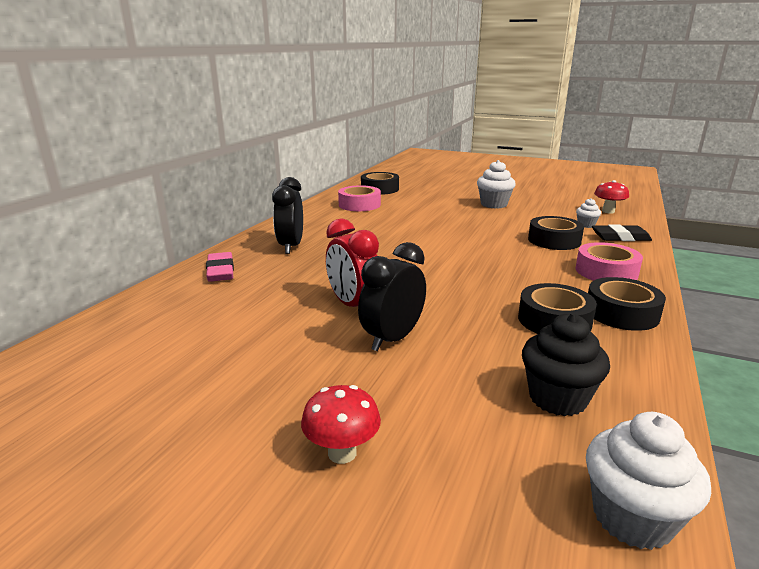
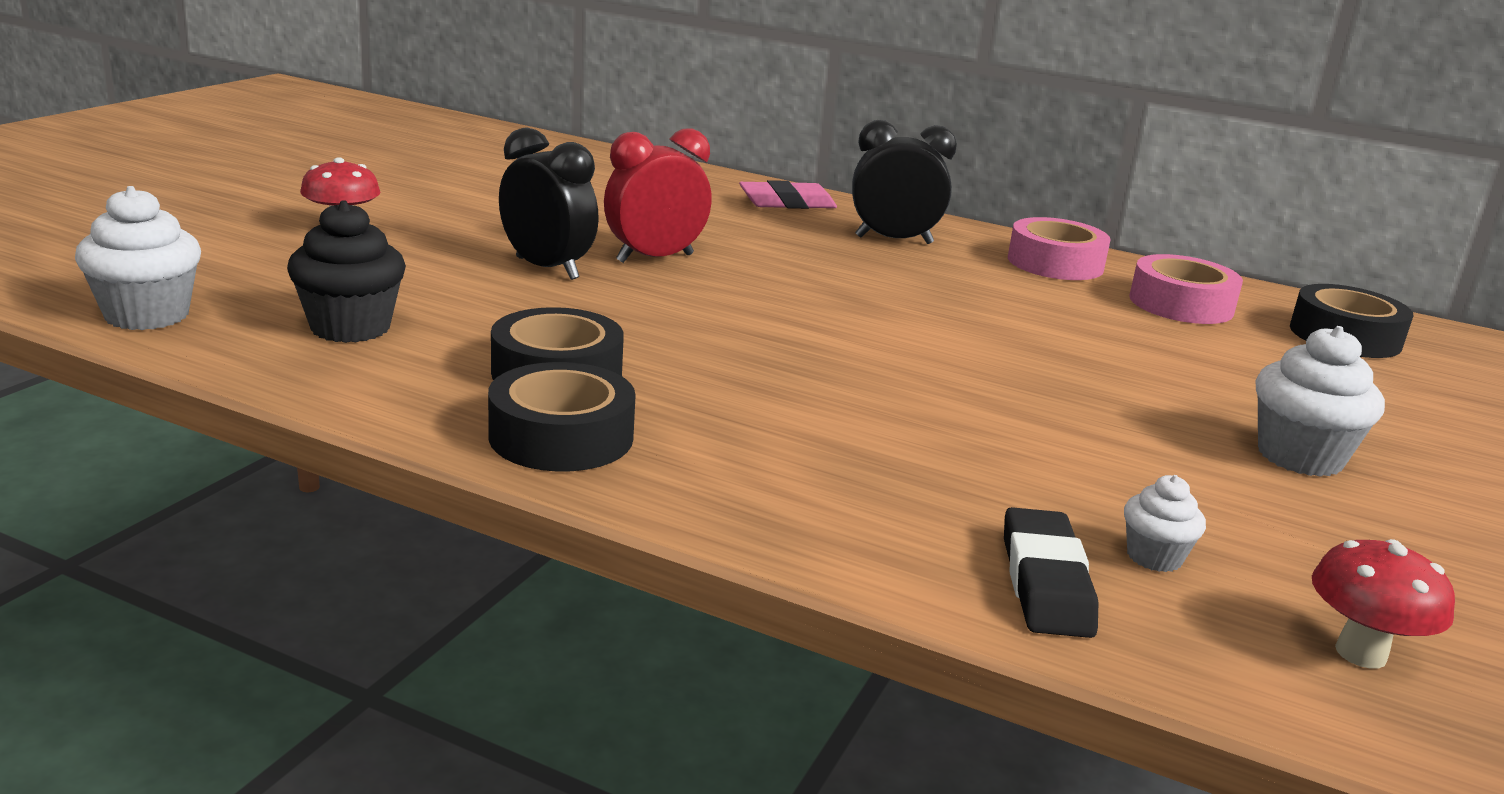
camera: 90 degrees right, 0 degrees up
black tape [528,216,584,250] -> none
pink tape [576,242,643,281] -> pink tape moved to [1008,217,1110,280]

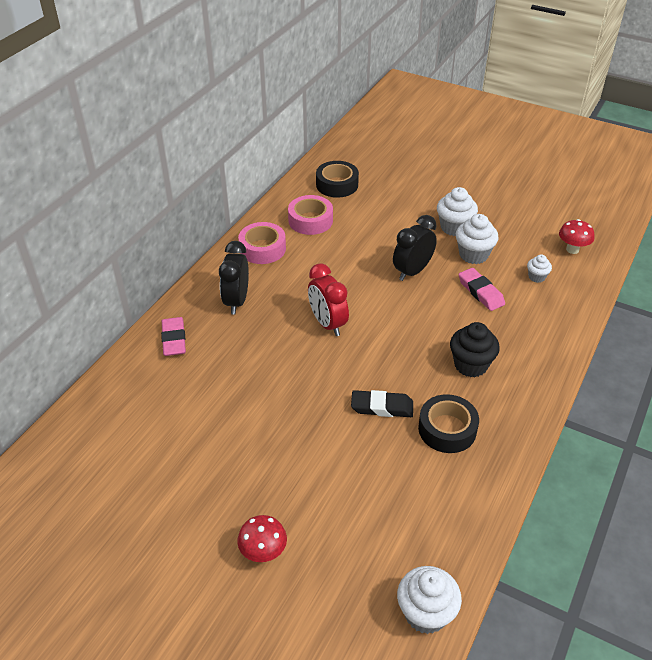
camera: 85 degrees left, 20 degrees up
black cupcake [287,200,406,343] -> black cupcake moved to [450,322,500,377]
black tape [488,362,636,472] -> none
black clock [499,127,599,280] -> black clock moved to [393,215,437,281]
red clock [604,128,712,263] -> red clock moved to [308,263,349,336]
black eraser [1004,507,1099,638] -> black eraser moved to [351,390,413,417]
none -> white cupcake [456,214,499,264]
none -> pink eraser [459,268,505,311]

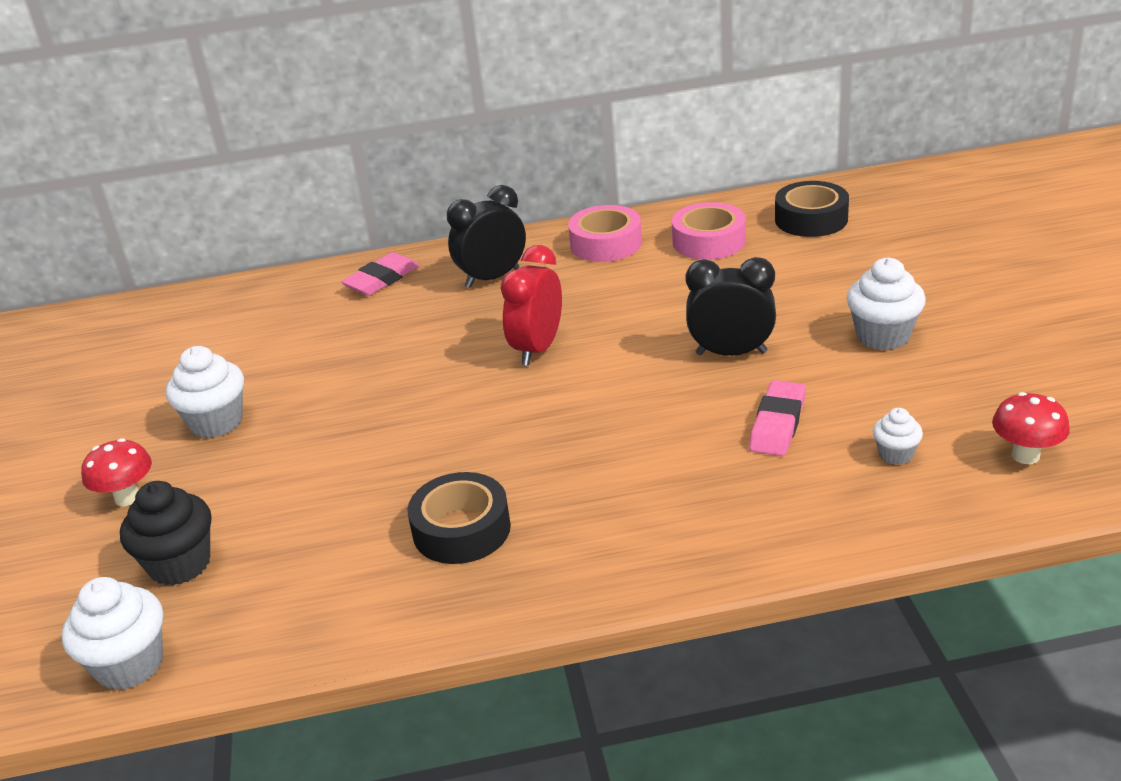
camera: 55 degrees right, 10 degrees down
black eraser [351,390,413,417] -> none
black cupcake [450,322,500,377] -> black cupcake moved to [120,481,211,586]
white cupcake [456,214,499,264] -> white cupcake moved to [166,346,244,438]

